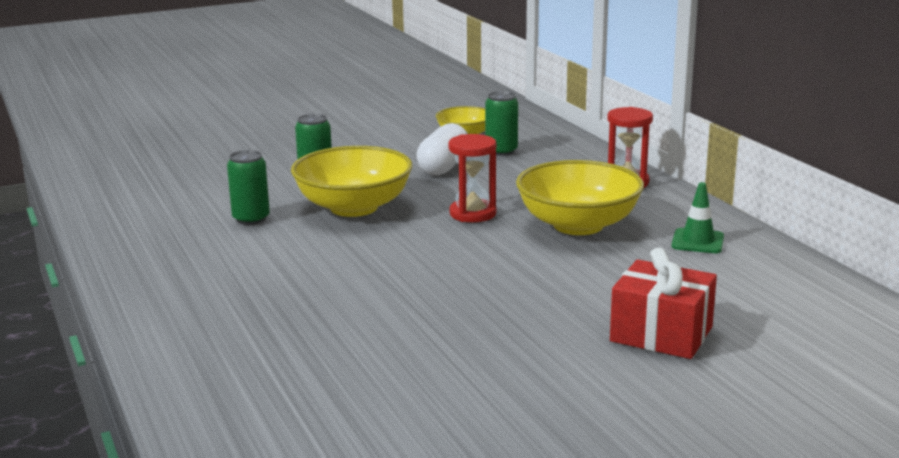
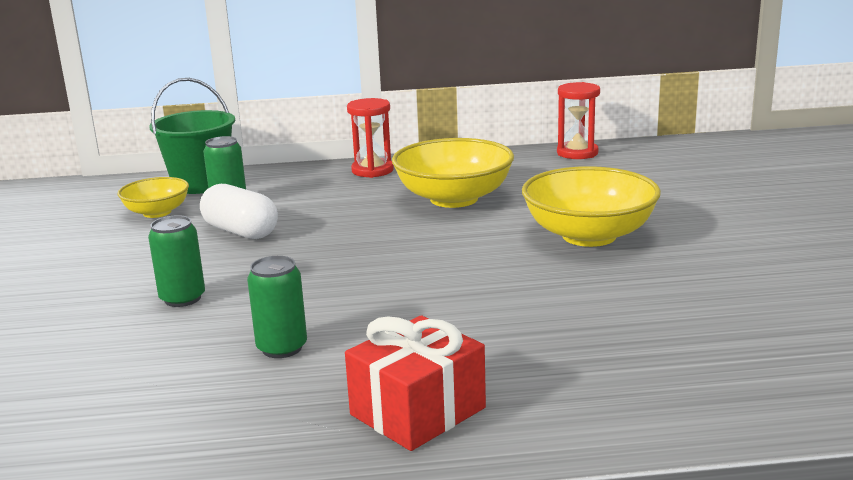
camera: 70 degrees left, 0 degrees up
yellow bowl [291,146,413,217] -> yellow bowl moved to [522,166,661,247]
red hourglass [448,134,496,222] -> red hourglass moved to [557,82,600,159]
red gift [610,248,717,359] -> red gift moved to [345,315,486,451]
green traffic cone [672,182,724,253] -> none
none -> green bucket [149,78,235,194]

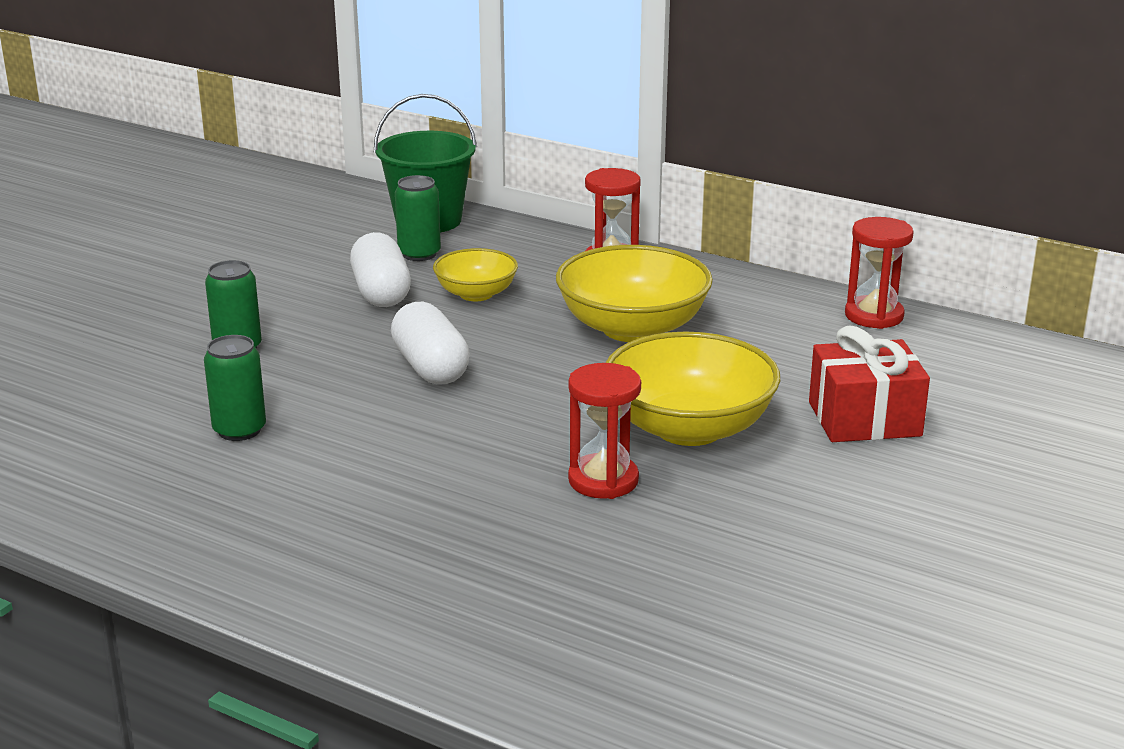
camera: 35 degrees right, 5 degrees up
yellow bowl [118,177,189,218] -> yellow bowl moved to [433,248,518,301]
red gift [345,315,486,451] -> red gift moved to [809,326,930,442]
none -> white capsule [391,302,470,384]
none -> red hourglass [568,363,641,499]

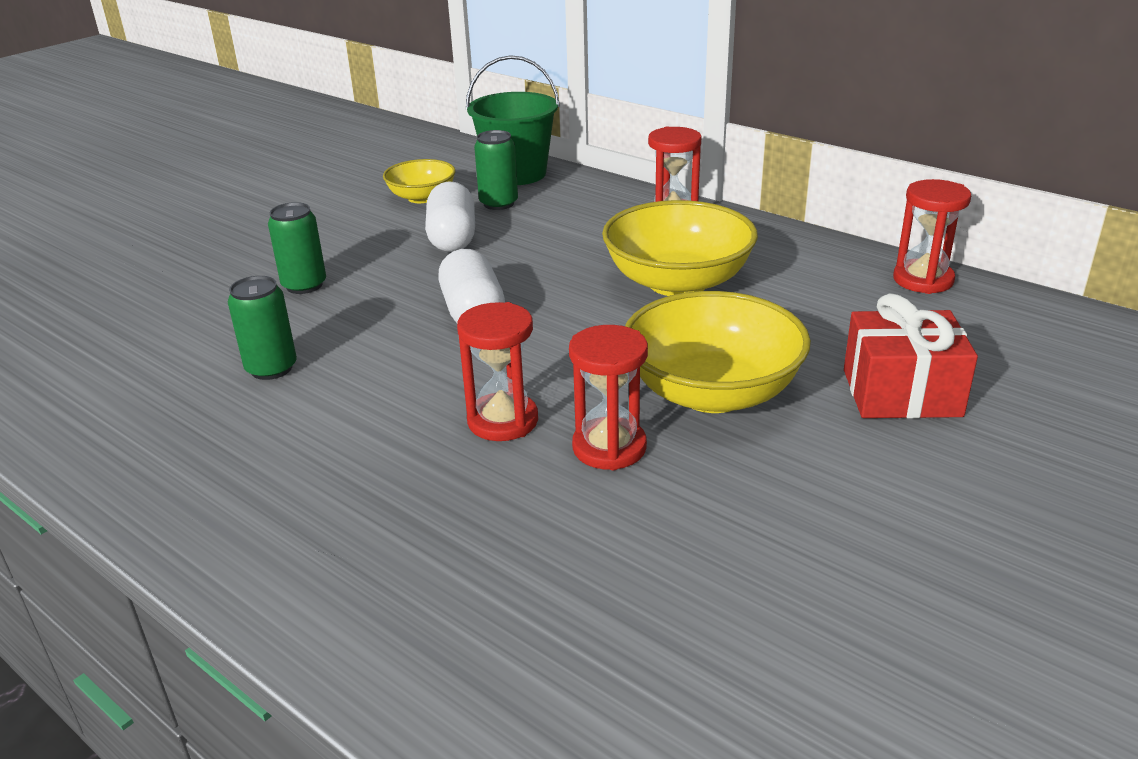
camera: 10 degrees right, 5 degrees up
yellow bowl [433,248,518,301] -> yellow bowl moved to [383,159,455,203]
none -> red hourglass [457,302,538,441]

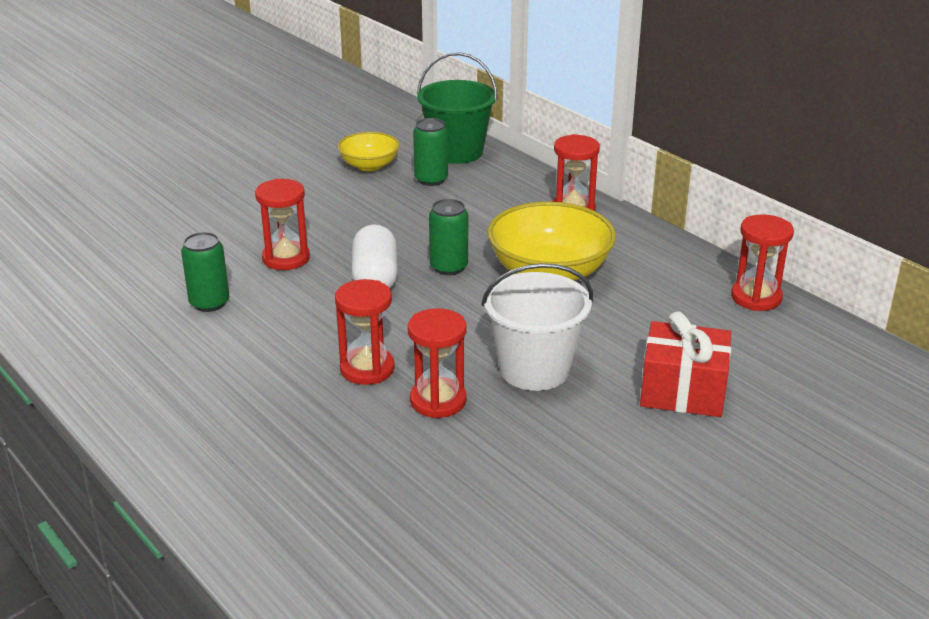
camera: 10 degrees right, 0 degrees up
green can [268,202,326,294] -> green can moved to [429,199,468,275]
white capsule [425,181,475,252] -> none
yellow bowl [625,291,811,413] -> white bucket [482,263,593,391]
none -> red hourglass [255,179,310,270]

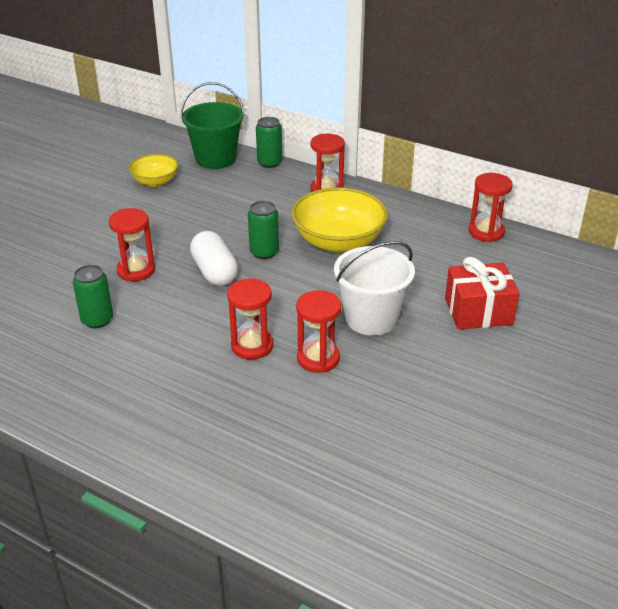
camera: 20 degrees left, 5 degrees up
green can [413,118,448,186] -> green can moved to [256,117,282,168]

